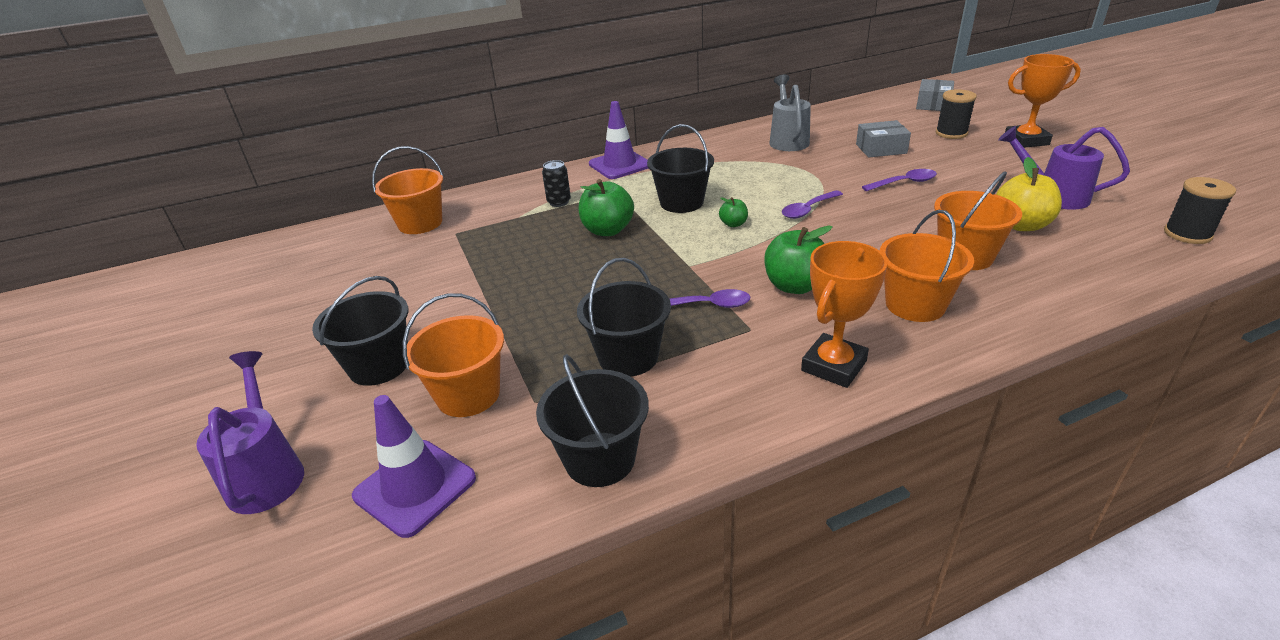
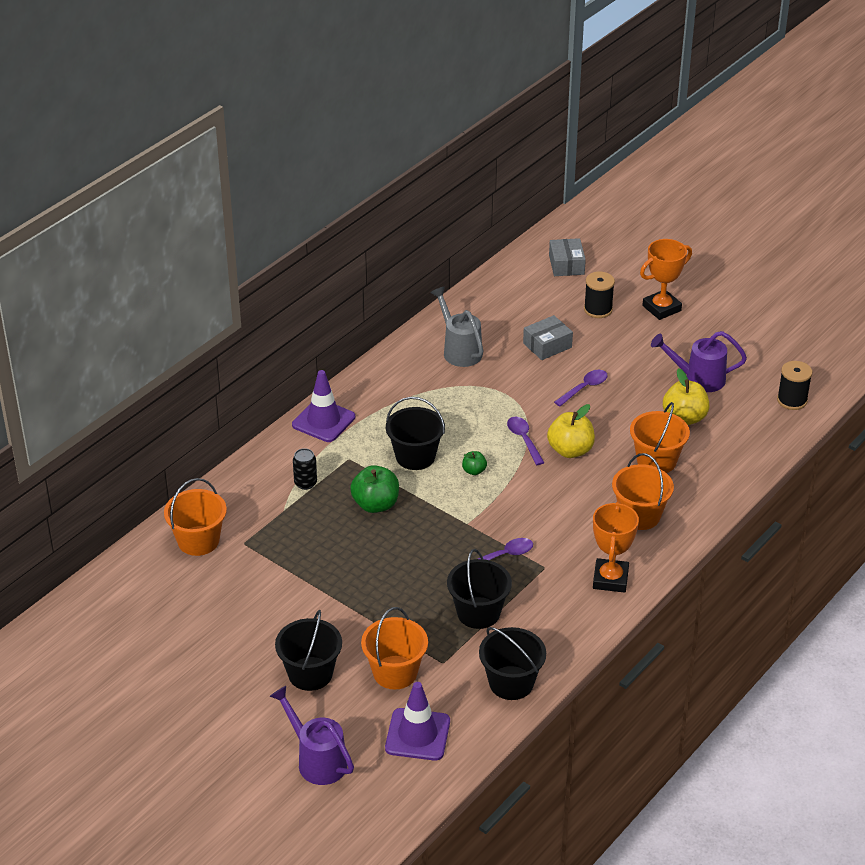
camera: 30 degrees left, 5 degrees up
green apple [764,225,833,294] -> none
purple spoon [782,190,843,219] -> purple spoon turned 135 degrees clockwise [507,417,544,465]
none -> yellow apple [547,404,595,458]

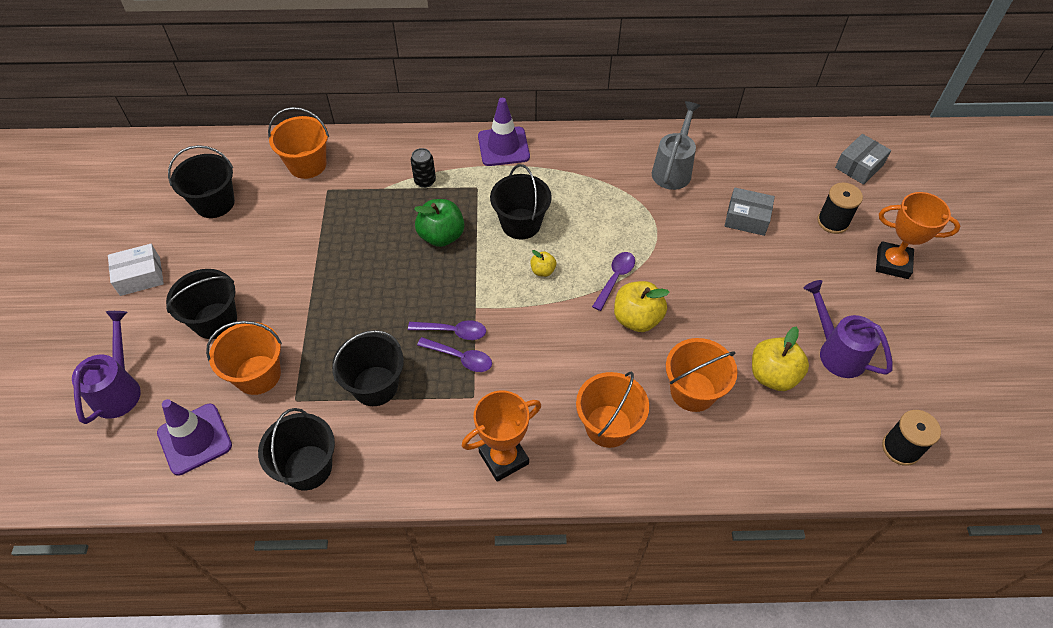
camera: 50 degrees right, 15 degrees up
green apple [462,451,487,475] -> yellow apple [530,250,556,277]
purple spoon [554,370,608,406] -> purple spoon moved to [408,320,486,340]
none -> white box [108,244,164,296]
none -> black bucket [168,145,235,218]

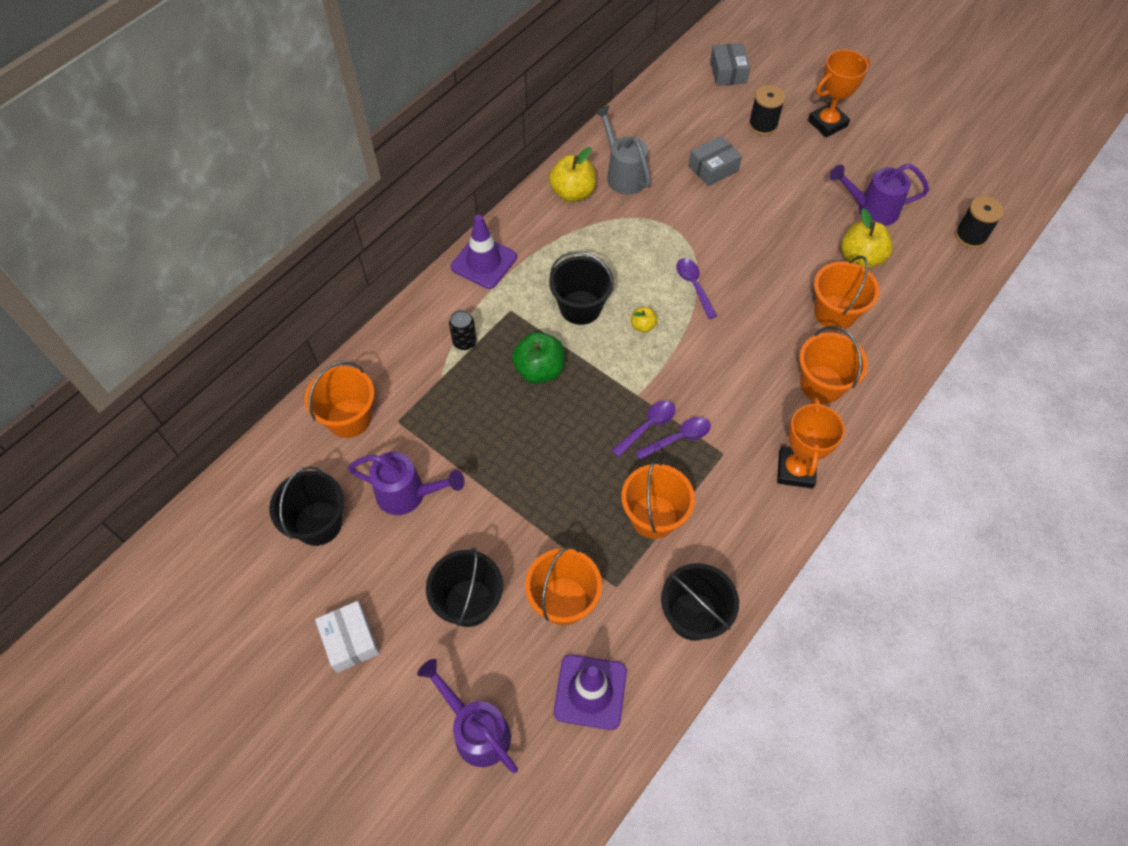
camera: 50 degrees left, 5 degrees up
white box [108,244,164,296] -> white box turned 45 degrees counterclockwise [315,601,379,673]
black bucket [332,330,404,406] -> orange bucket [621,459,695,539]
yellow apple [614,281,670,332] -> yellow apple moved to [549,147,596,202]
none -> purple watering can [348,452,465,515]

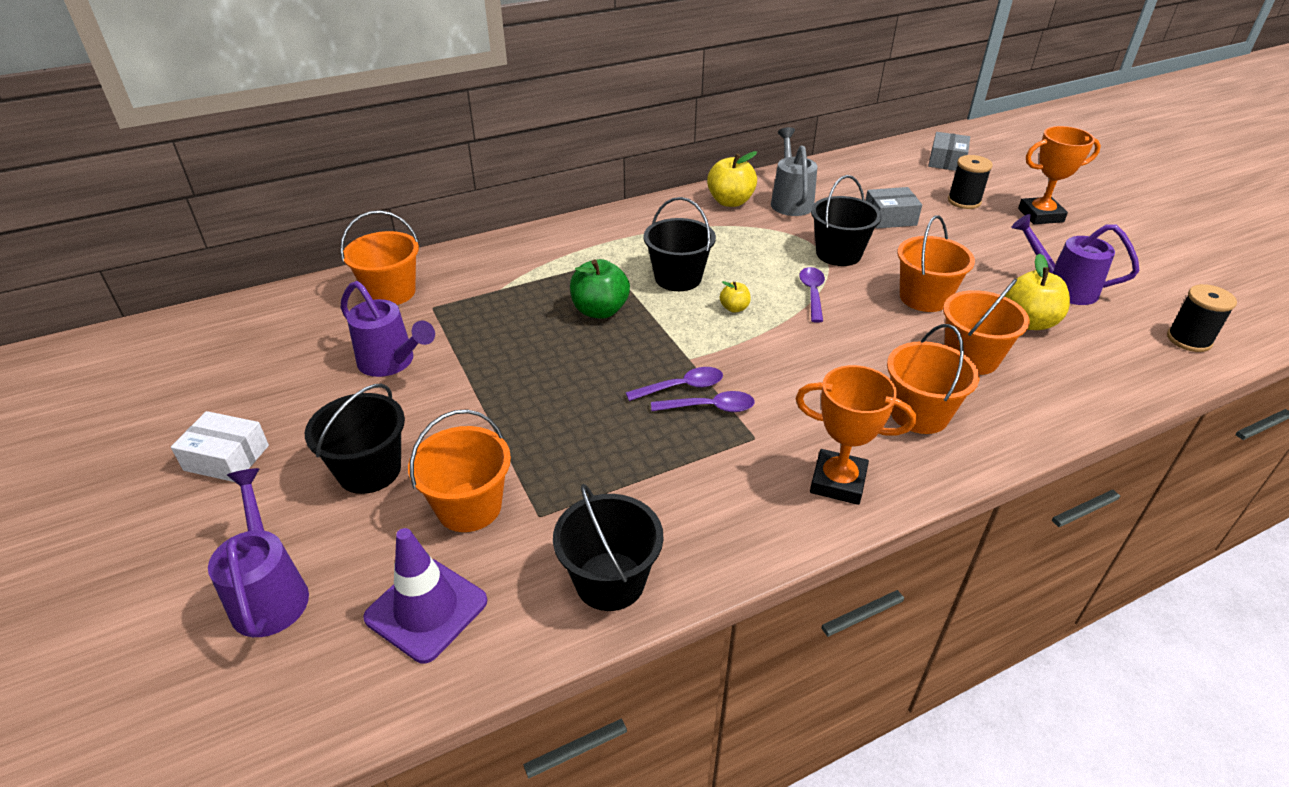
camera: 25 degrees right, 20 degrees down
black bucket [269,466,344,546] -> black bucket moved to [811,175,882,266]
white box [315,601,379,673] -> white box turned 75 degrees counterclockwise [171,411,269,482]
black can [449,310,477,350] -> none
purple traffic cone [451,215,517,289] -> none
orange bucket [621,459,695,539] -> orange bucket moved to [897,216,975,312]
orange trophy [777,397,845,489] -> orange trophy turned 75 degrees clockwise [795,365,916,505]

